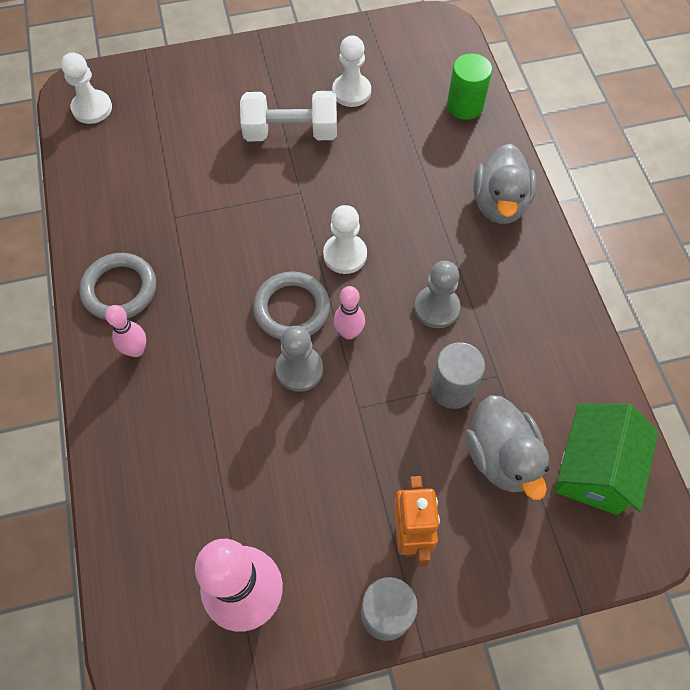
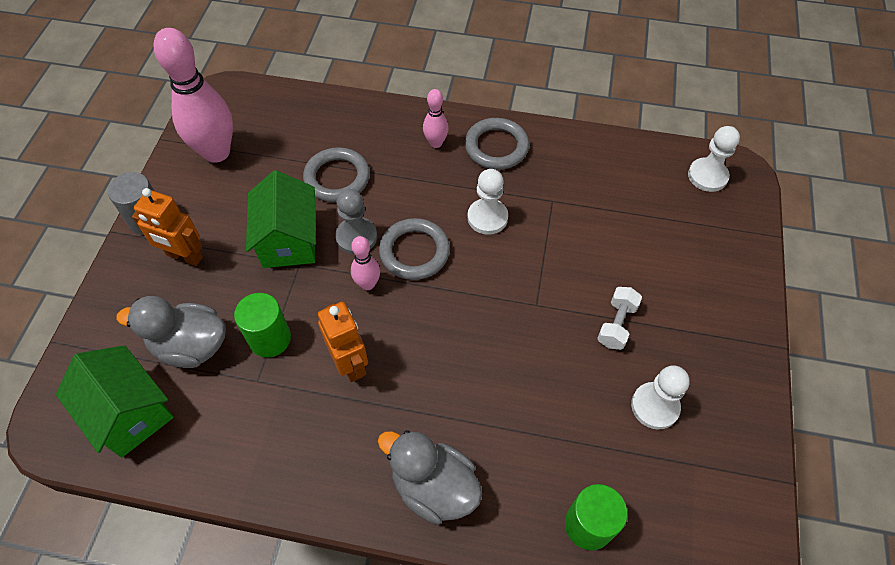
camera: 115 degrees right, 5 degrees down
white dumbbell [240,91,337,141] -> white dumbbell [597,287,642,350], size x0.58
white pawn [323,205,367,274] -> white pawn moved to [467,169,508,235]
grey pawn [414,261,461,328] -> orange robot [318,302,368,382]
grey cylinder [431,342,485,409] -> green cylinder [234,293,291,358]
none -> green house [246,170,316,268]
none -> grey ring [303,147,370,202]

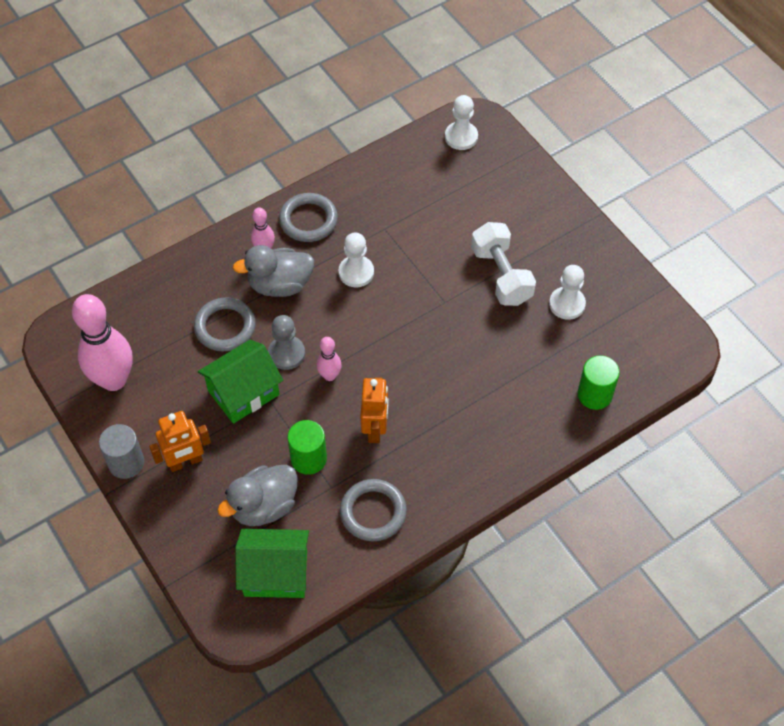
camera: 45 degrees left, 0 degrees up
green house [246,170,316,268] -> green house turned 75 degrees counterclockwise [198,339,283,424]
orange robot [318,302,368,382] -> orange robot turned 75 degrees clockwise [361,377,388,443]
grey duck [378,430,482,524] -> grey duck moved to [233,245,314,297]
grey ring [379,218,450,280] -> grey ring moved to [340,479,407,541]
white dumbbell [597,287,642,350] -> white dumbbell [471,222,536,306], size x1.71

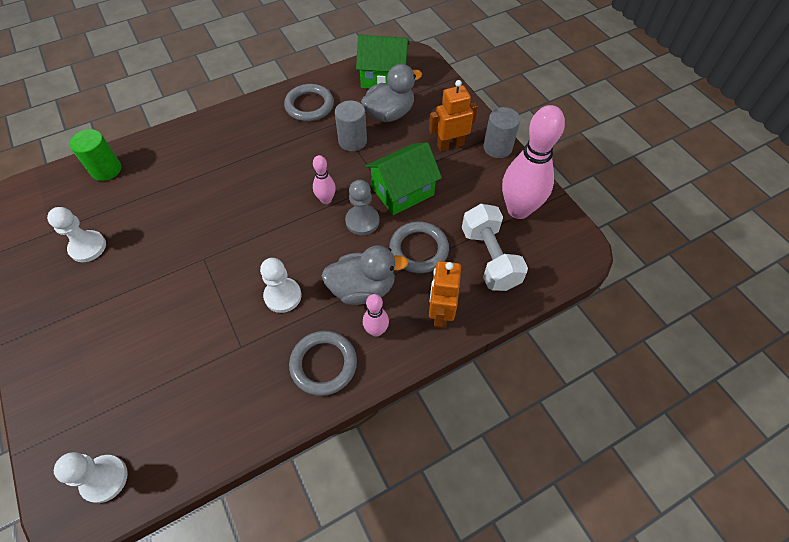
camera: 175 degrees left, 0 degrees up
green cylinder [287,420,327,475] -> grey cylinder [335,100,367,151]
orange robot [361,377,388,443] -> orange robot moved to [429,261,461,329]
white dumbbell [471,222,536,306] -> white dumbbell moved to [462,204,528,291]

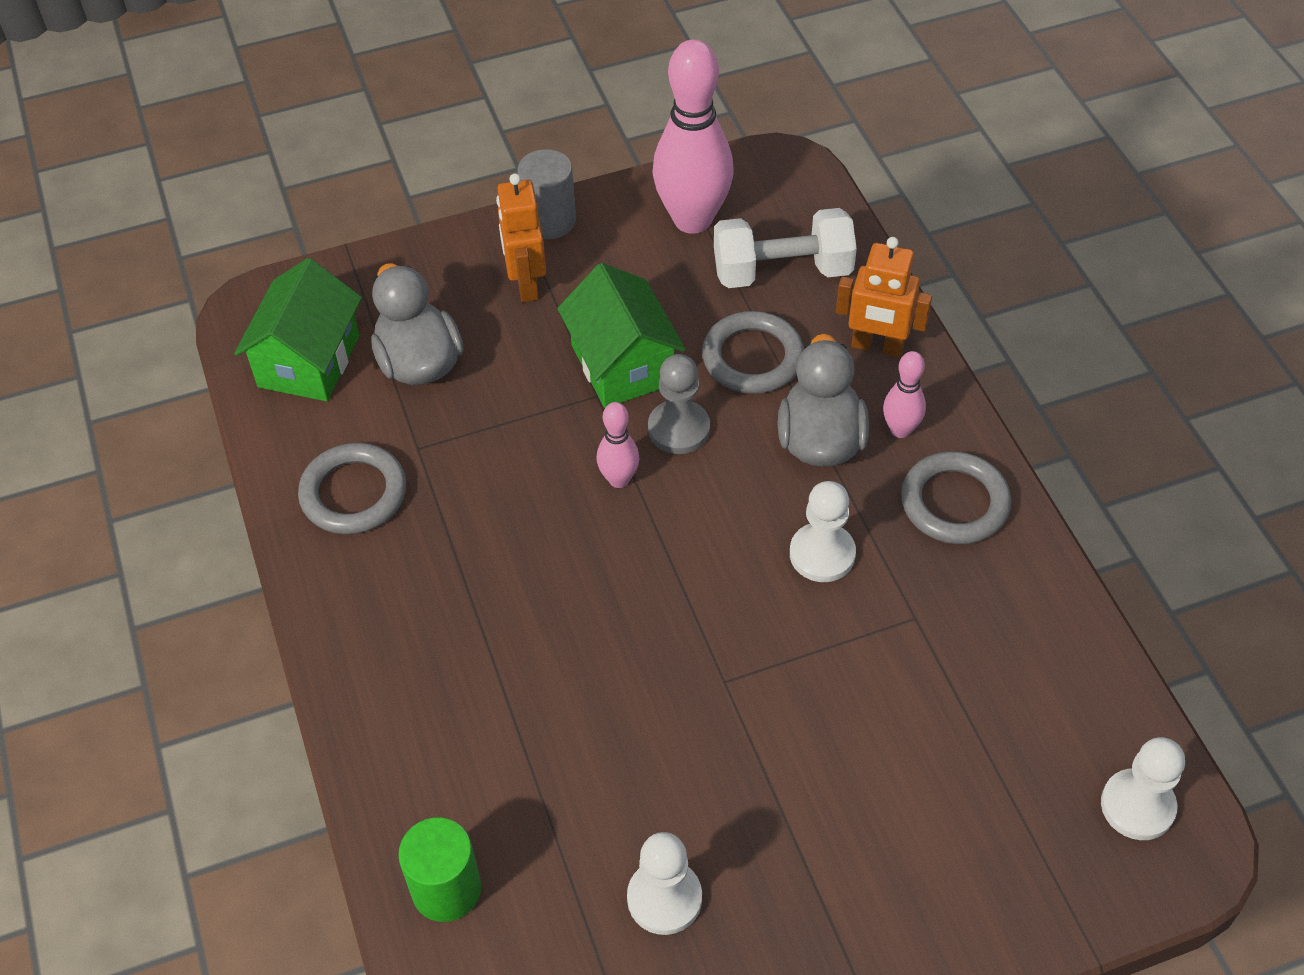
camera: 80 degrees left, 5 degrees down
grey cylinder [335,100,367,151] -> none

